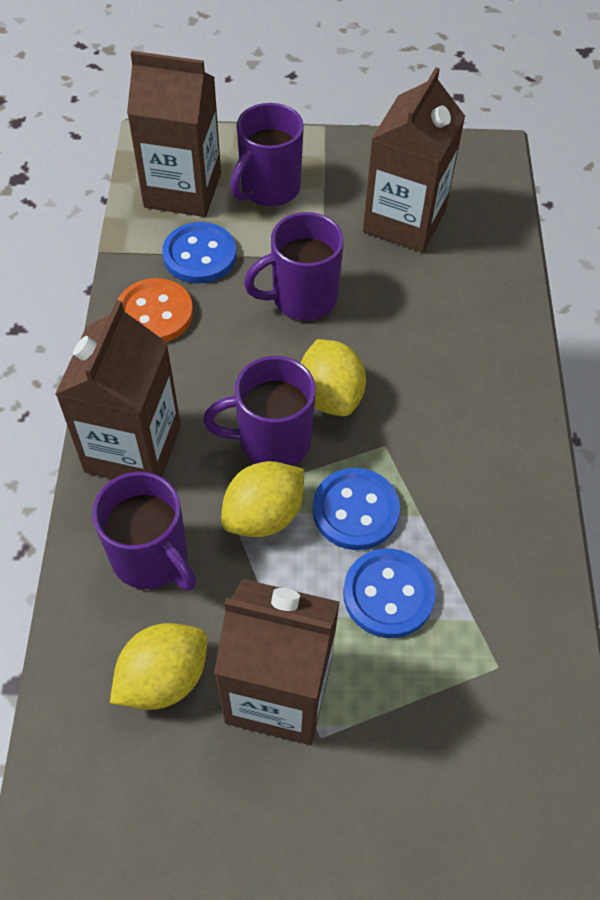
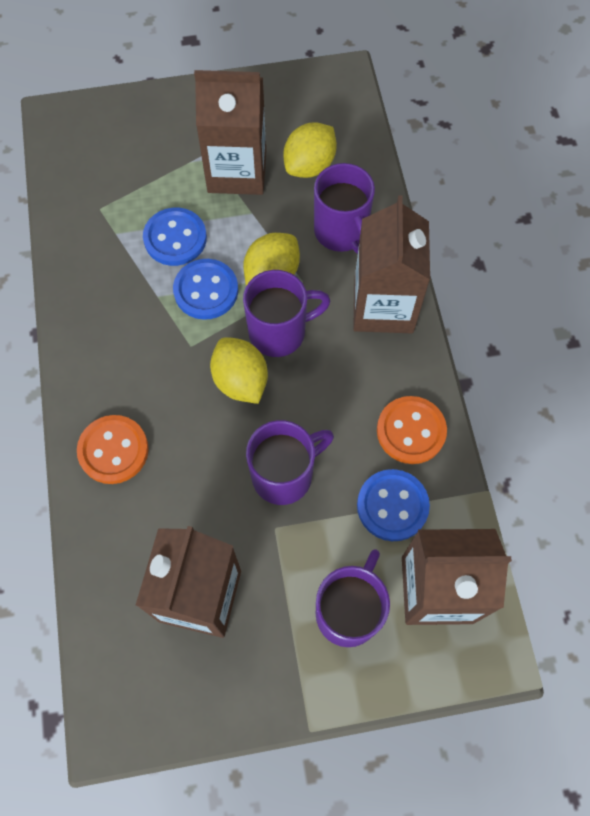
camera: 170 degrees right, 10 degrees up
purple mug [92,472,196,590] -> purple mug turned 150 degrees counterclockwise [314,163,375,254]
none -> orange button [77,415,149,484]

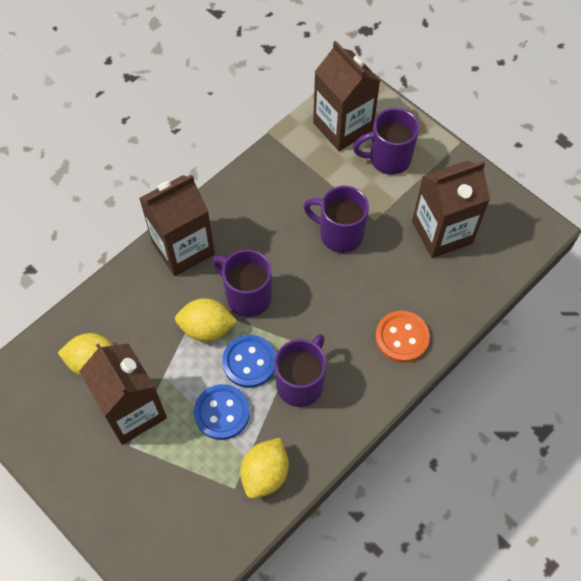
camera: 125 degrees left, 5 degrees down
yellow lemon [210,337,268,404] -> yellow lemon moved to [240,438,289,499]
purple mug [314,163,375,254] -> purple mug moved to [274,334,327,407]
blue button [357,469,430,541] -> none
orange button [377,396,447,464] -> none

